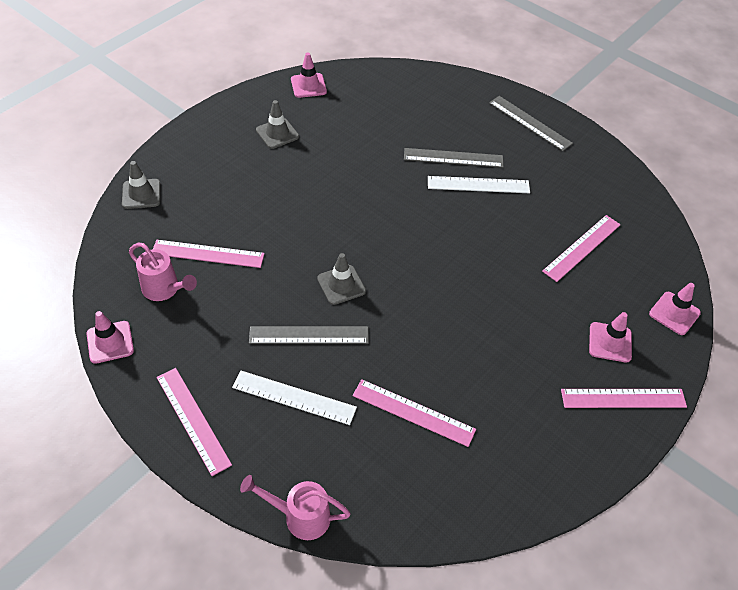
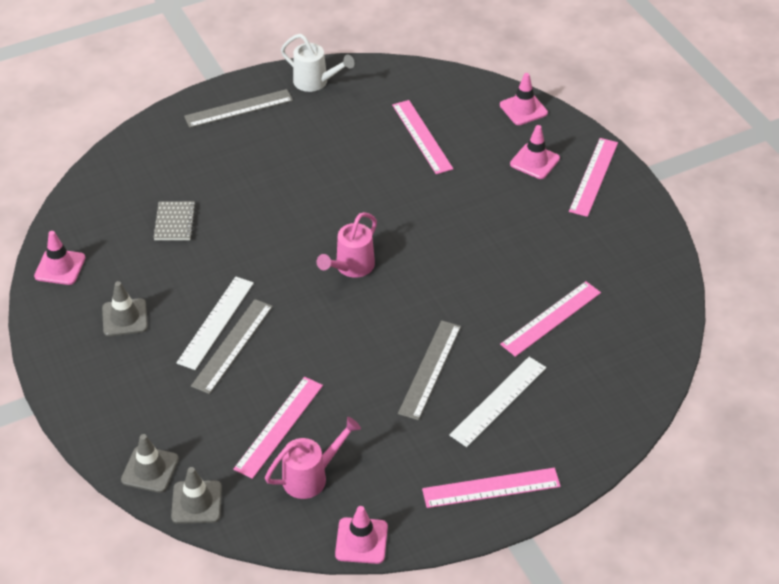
camera: 65 degrees left, 5 degrees down
pink watering can [240,475,351,540] -> pink watering can moved to [317,212,377,278]
grey traffic cone [317,253,366,305] -> grey traffic cone moved to [171,467,222,524]
grey ruler [404,148,503,168] -> grey ruler moved to [191,299,273,394]
white ruler [428,176,530,193] -> white ruler moved to [176,277,254,370]
none -> grey notebook [153,201,196,240]
none -> white watering can [281,34,355,92]

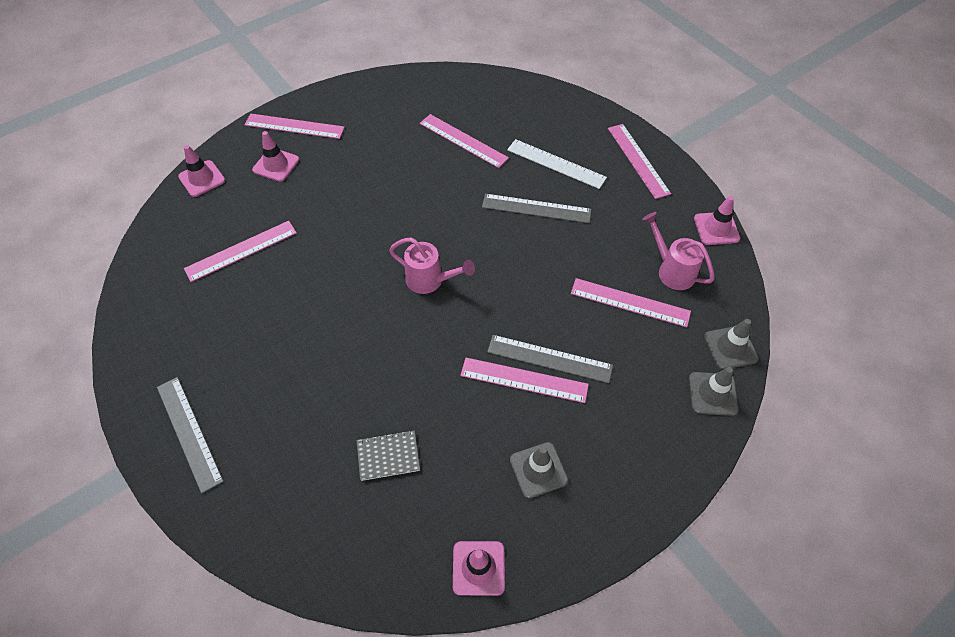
camera: 100 degrees left, 10 degrees up
white ruler [176,277,254,370] -> pink ruler [460,358,589,403]
white watering can [281,34,355,92] -> none

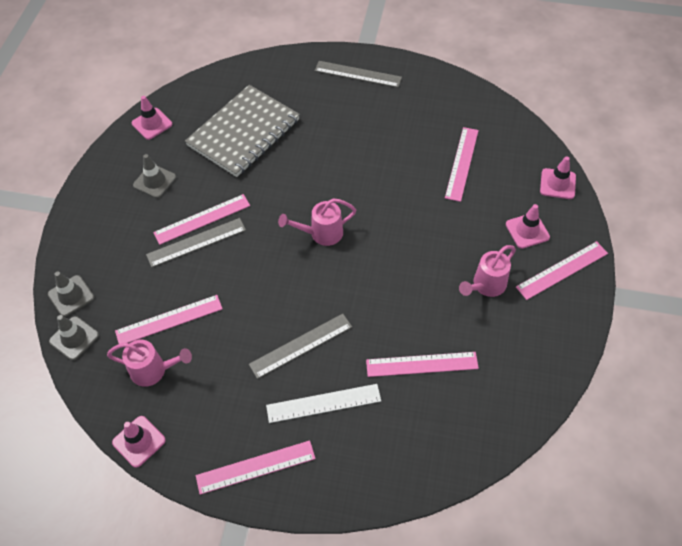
camera: 140 degrees right, 0 degrees up
grey notebook [357,430,420,481] -> grey notebook [185,85,300,177], size x2.40
pink ruler [608,124,671,199] -> pink ruler turned 45 degrees counterclockwise [196,440,316,495]
none -> pink watering can [459,245,516,297]

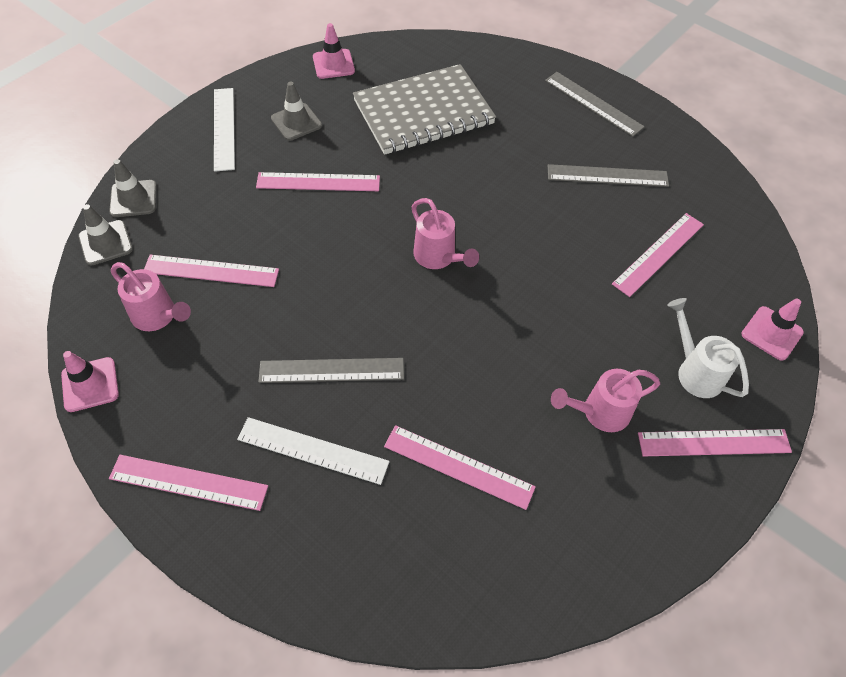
camera: 25 degrees right, 0 degrees up
grey ruler [146,218,246,267] -> grey ruler moved to [548,164,669,187]
pink watering can [278,198,356,246] -> pink watering can turned 135 degrees counterclockwise [412,198,479,269]
pink traffic cone [506,204,550,249] -> white watering can [667,298,749,398]
none -> white ruler [214,88,235,172]

